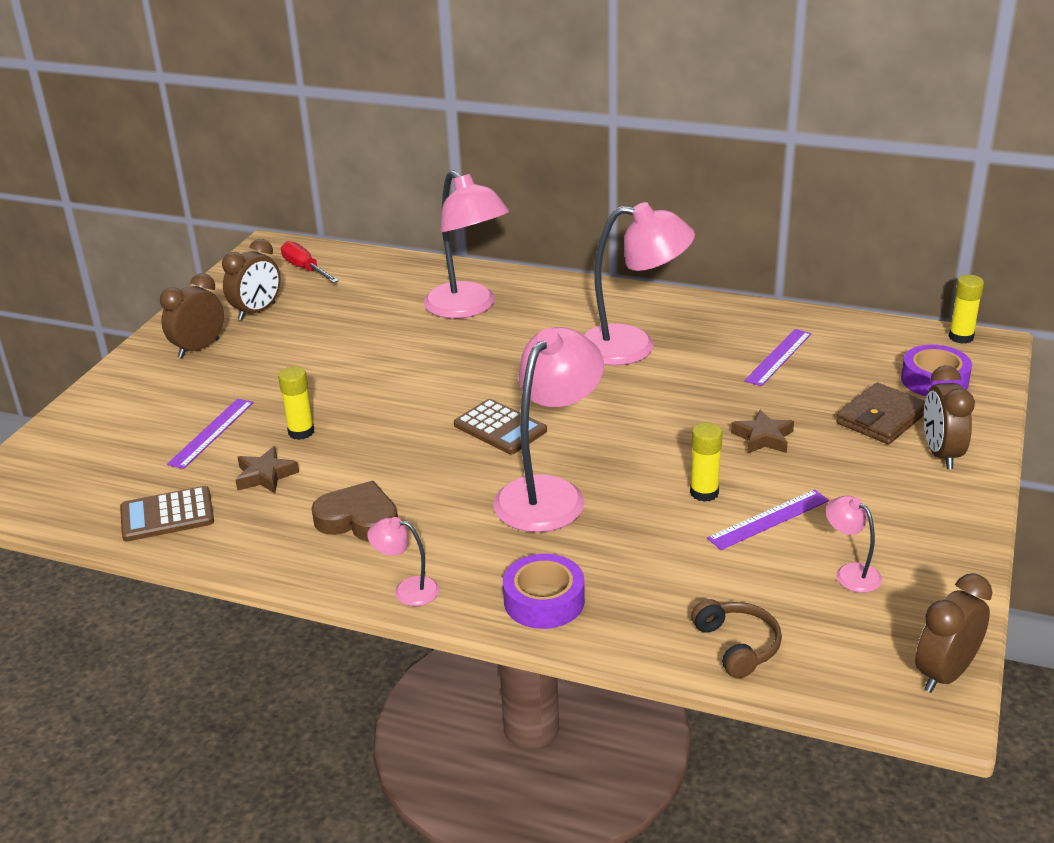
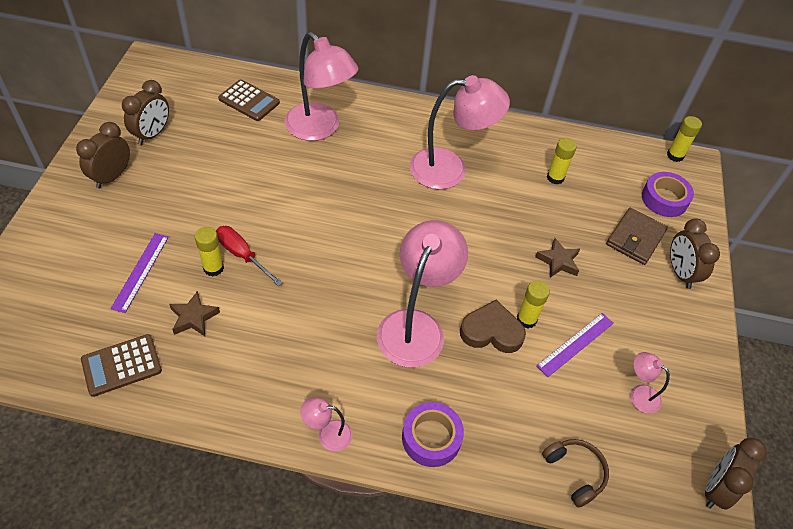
camera: 15 degrees left, 20 degrees up
red screwdriver [281,241,339,283] -> red screwdriver moved to [216,226,282,286]
brown heart [311,481,398,541] -> brown heart moved to [460,300,526,353]
brown calculator [454,399,547,454] -> brown calculator moved to [218,79,280,121]
purple ruler [744,329,811,386] -> yellow glue stick [547,138,577,185]

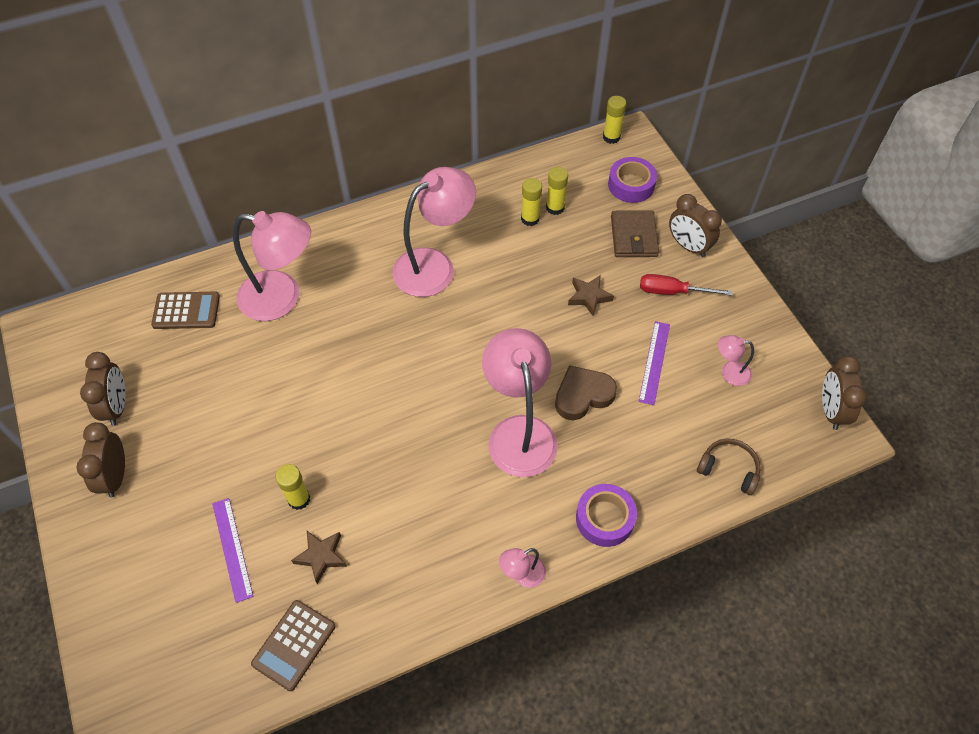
camera: 30 degrees left, 5 degrees up
red screwdriver [216,226,282,286] -> red screwdriver moved to [640,274,733,296]
yellow glue stick [517,280,550,328] -> yellow glue stick moved to [546,167,568,215]

